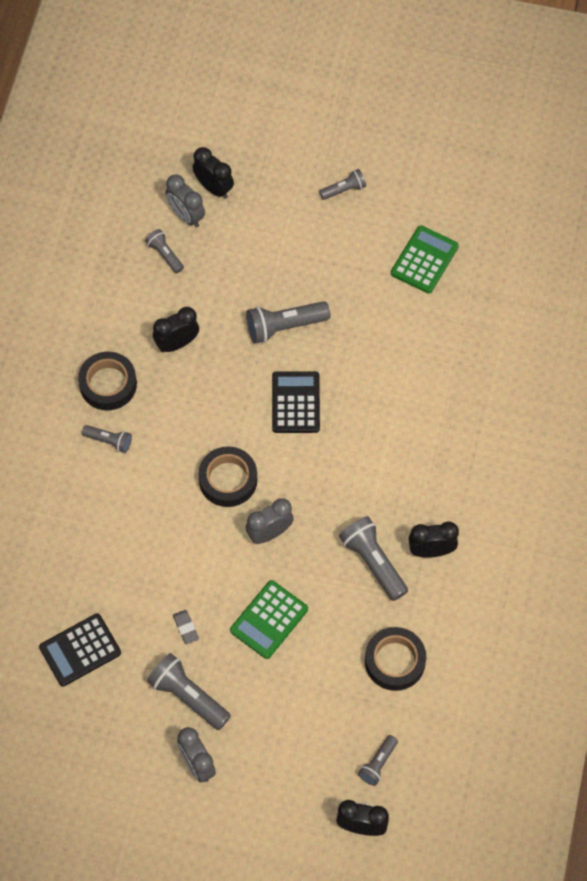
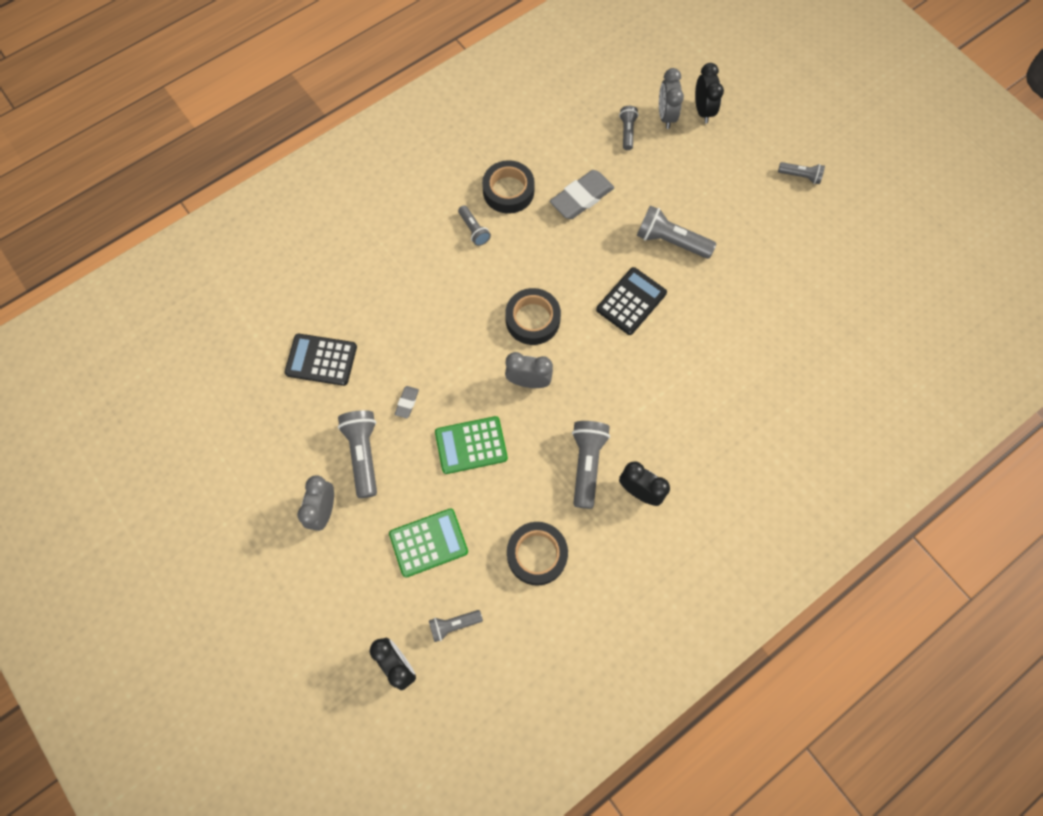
camera: 40 degrees right, 5 degrees up
black clock [153,307,199,352] -> grey eraser [550,170,614,219]
green calculator [391,225,459,294] -> green calculator moved to [389,508,468,578]

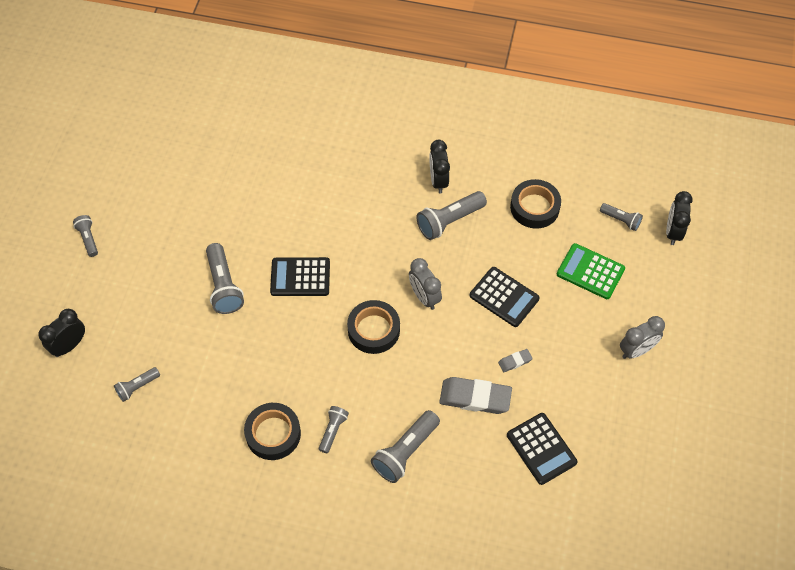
camera: 130 degrees left, 10 degrees down
grey flashlight [338,410,377,498] -> grey flashlight moved to [371,410,440,483]
green calculator [435,416,508,474] -> black calculator [470,267,540,327]
grey eraser [550,170,614,219] -> grey eraser moved to [439,377,512,414]
grey clock [659,68,684,129] -> none

